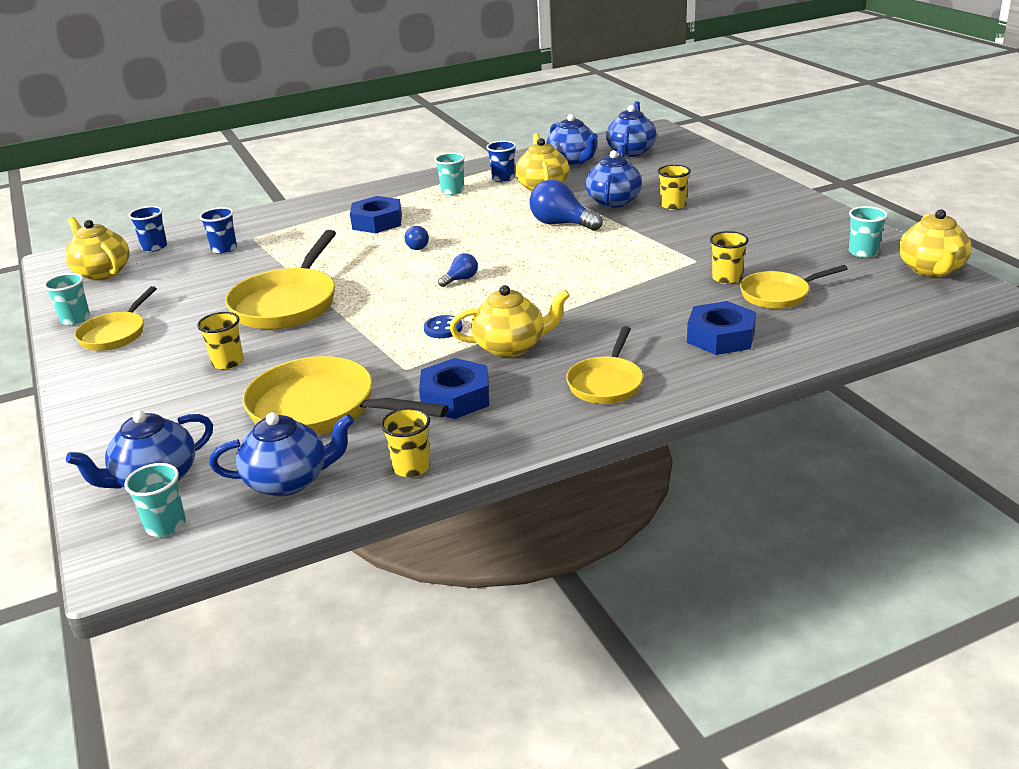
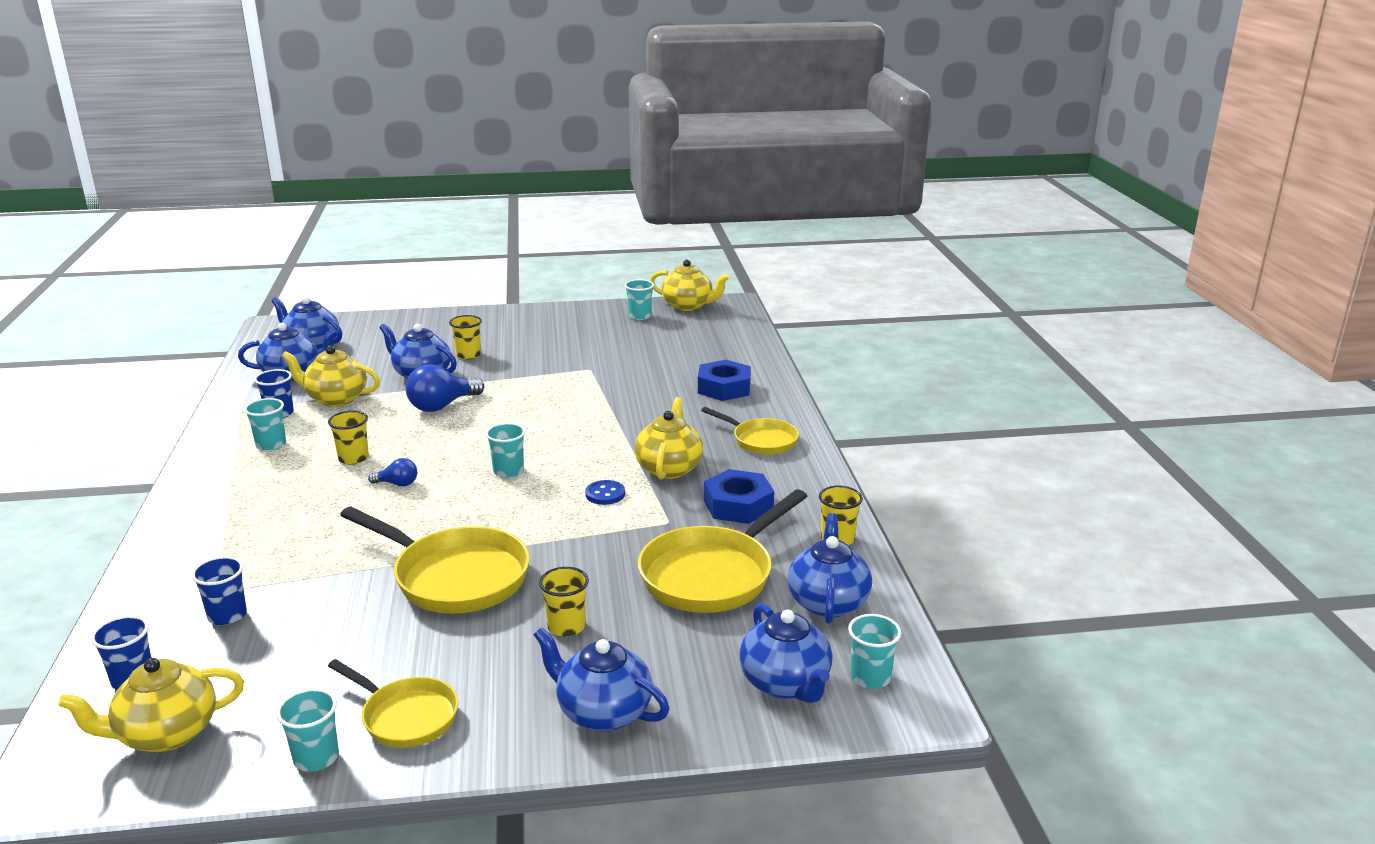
camera: 75 degrees left, 5 degrees down
blue nut [350,196,402,233] -> none
blue light bulb [438,253,478,287] -> turquoise cup [486,423,525,478]
yellow cup [710,231,749,284] -> yellow cup moved to [328,411,369,465]
yellow pan [740,265,848,309] -> none
none -> blue teapot [534,627,669,732]

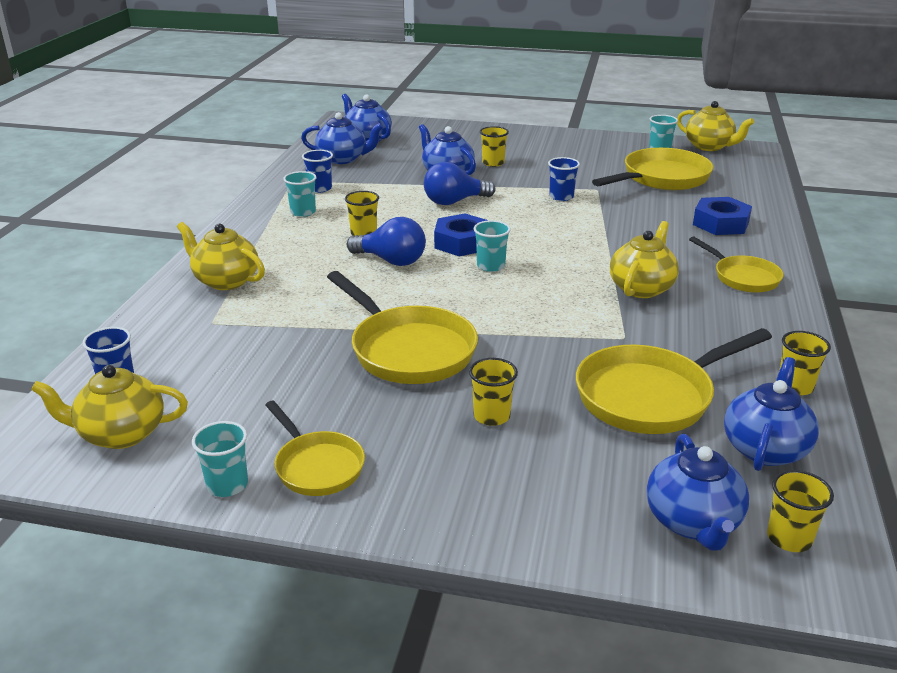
camera: 20 degrees right, 5 degrees up
blue cup [192,556,247,625] -> blue cup moved to [548,157,580,201]
yellow teapot [282,345,380,407] -> yellow teapot moved to [177,222,265,290]
blue light bulb [368,458,417,486] -> blue light bulb [347,217,426,266], size x1.89
blue teapot [534,627,669,732] -> none
blue button [585,480,625,505] -> none
blue nut [704,469,774,524] -> blue nut moved to [434,213,488,256]
turquoise cup [848,614,902,689] -> yellow cup [767,470,834,552]
none -> yellow pan [592,148,713,190]

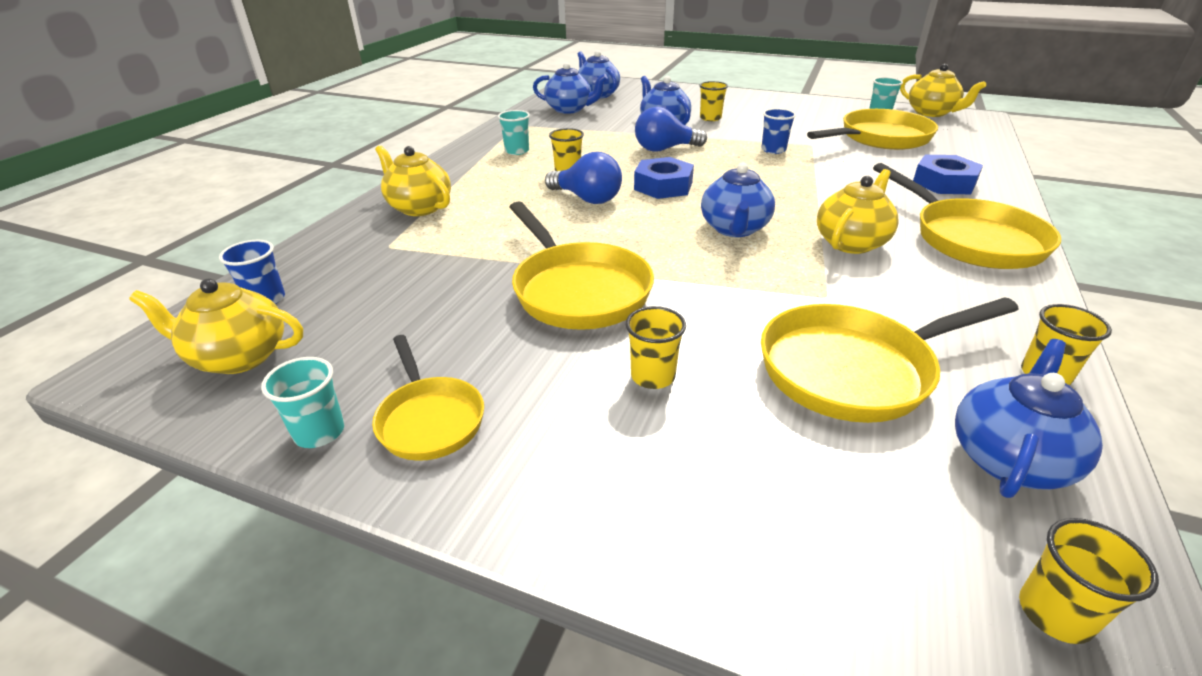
camera: 10 degrees right, 5 degrees up
blue cup [302,150,333,193] -> none
turquoise cup [474,220,511,272] -> none
blue teapot [647,434,749,550] -> blue teapot moved to [701,162,775,237]
yellow pan [689,236,784,293] -> yellow pan [873,163,1061,269], size x1.68

